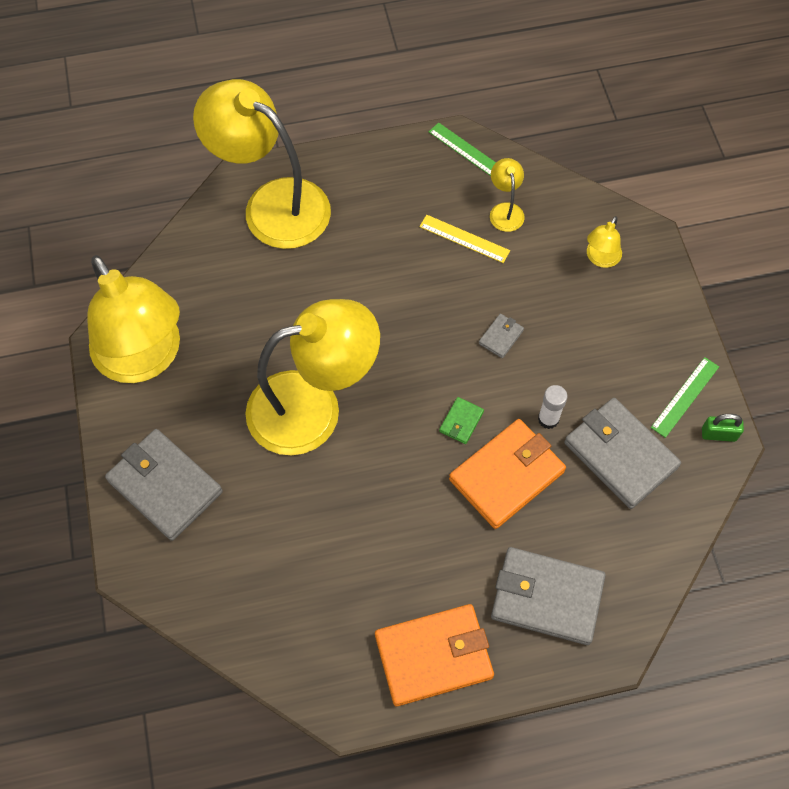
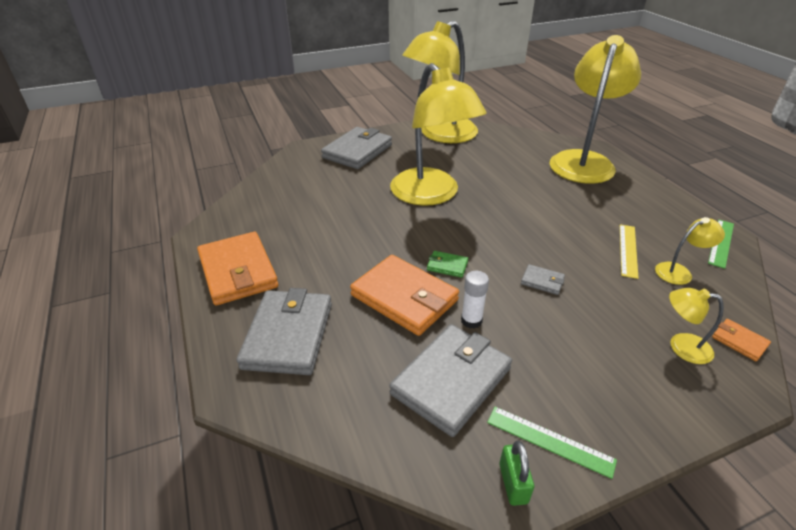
camera: 80 degrees right, 25 degrees down
none -> orange wallet [712,319,771,361]

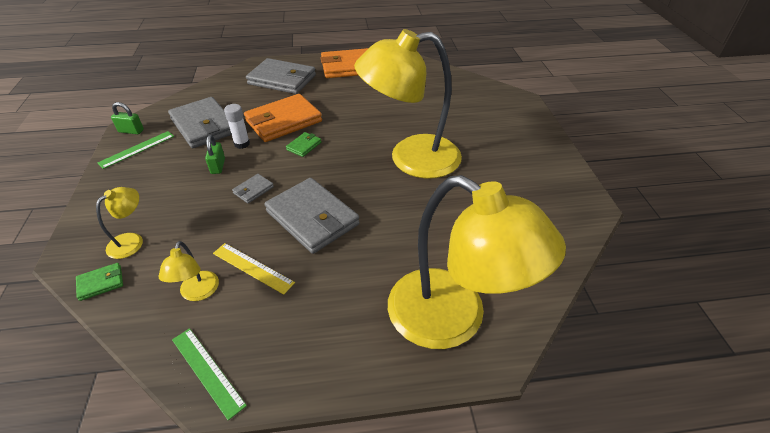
camera: 105 degrees right, 5 degrees up
grey wallet [321,127,392,169] -> grey wallet moved to [265,178,360,254]
yellow lamp [402,21,478,143] -> none
orange wallet [712,319,771,361] -> green wallet [76,263,123,301]
none -> green padlock [205,135,225,174]

